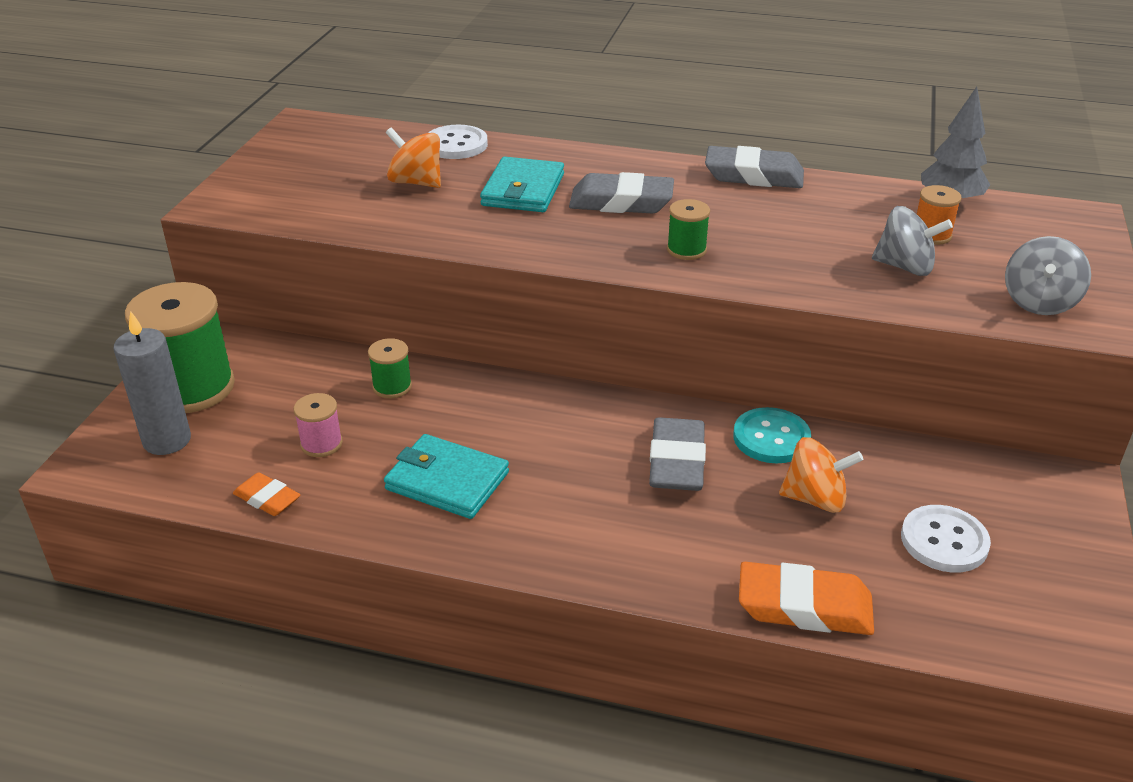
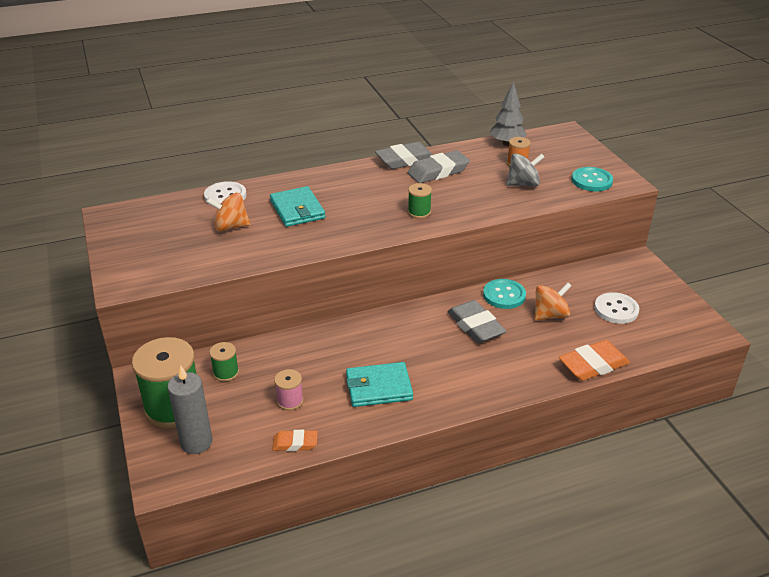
camera: 35 degrees left, 0 degrees up
green spool [368,338,412,398] -> green spool moved to [209,342,239,382]
grey eraser [569,172,674,214] -> grey eraser moved to [408,150,470,183]
grey spinning top [1005,236,1091,315] -> turquoise button [572,167,613,192]

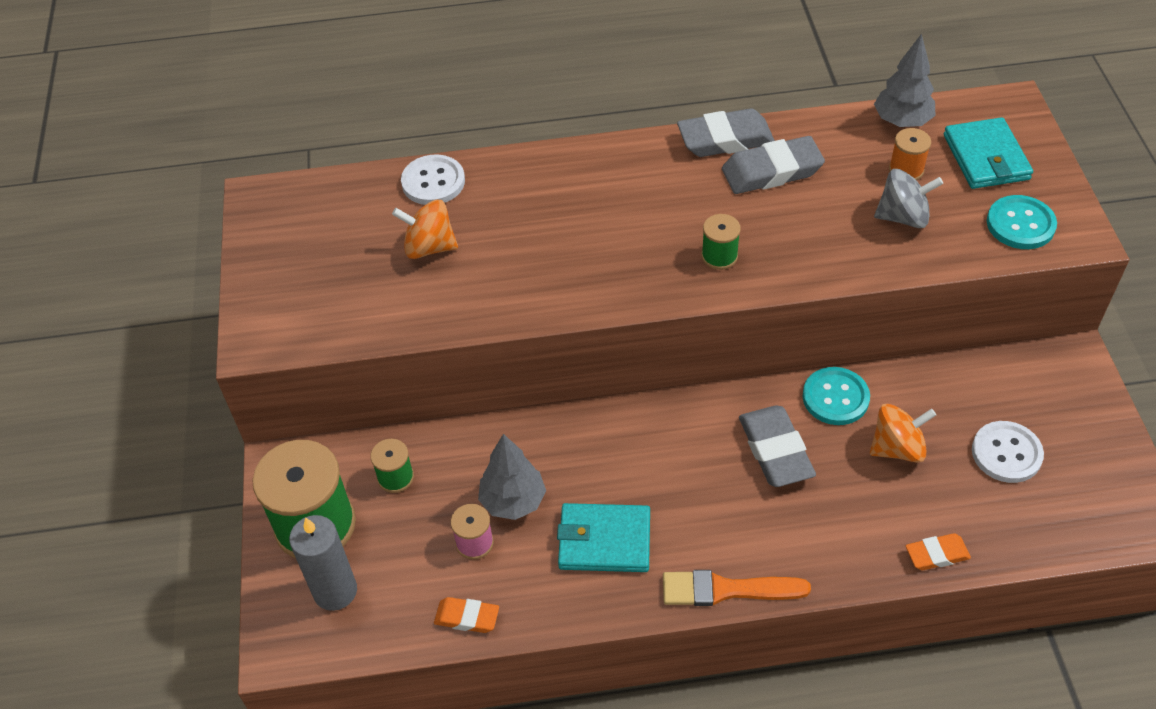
camera: 15 degrees right, 15 degrees up
turquoise wallet [270,186,325,227] -> turquoise wallet moved to [944,117,1033,189]
orange eraser [559,340,630,381] -> orange eraser [906,533,971,570], size x0.58
none -> grey tree [478,434,546,520]
none -> orange brush [663,570,811,606]

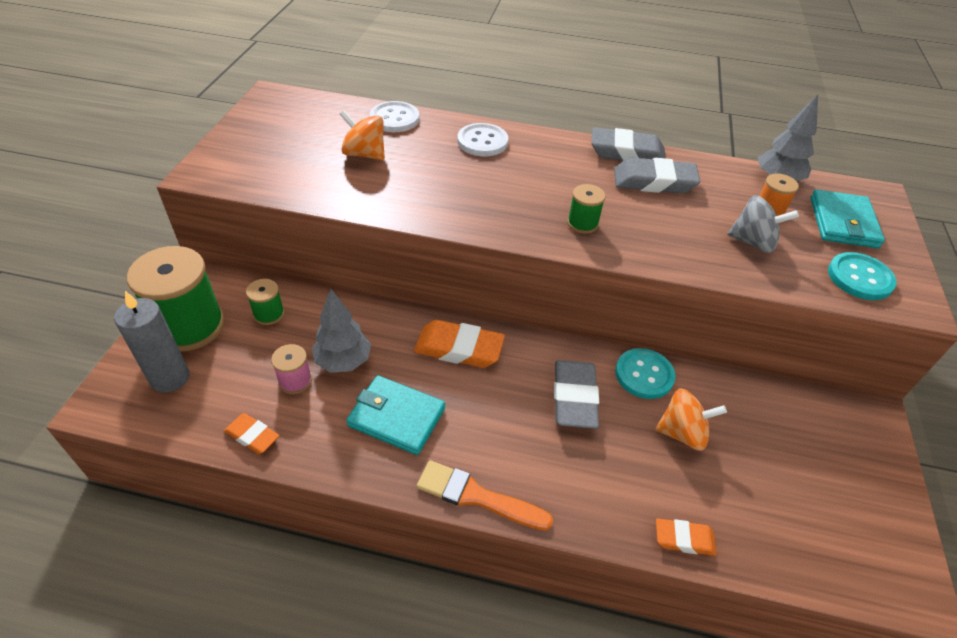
camera: 15 degrees right, 5 degrees down
white button [972,421,1044,483] -> white button moved to [457,123,508,156]
none -> orange eraser [414,320,505,368]

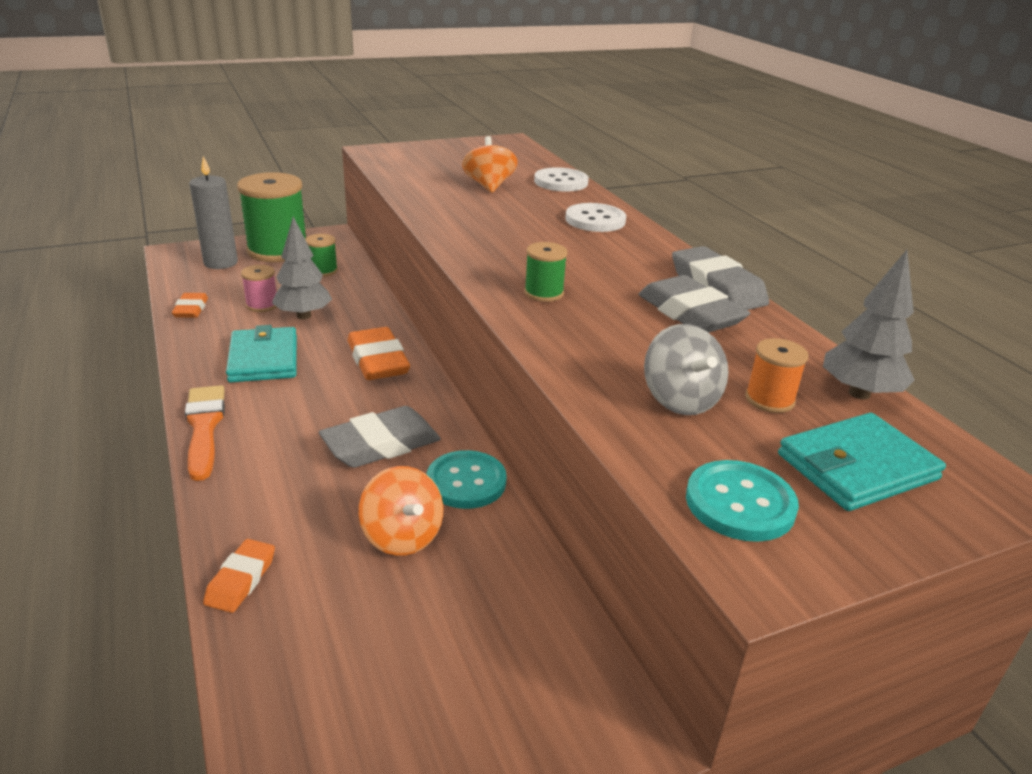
camera: 55 degrees right, 15 degrees down
orange eraser [656,518,717,556] -> orange eraser turned 45 degrees clockwise [203,539,275,613]

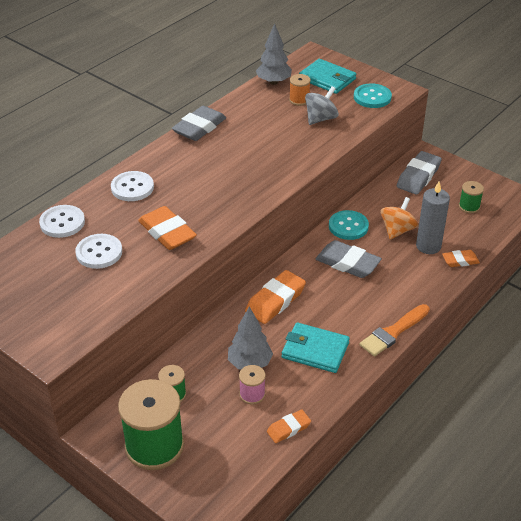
camera: 115 degrees left, 10 degrees up
grey candle [189,156,238,269] -> grey candle moved to [416,182,450,254]
turquoise wallet [226,325,297,383] -> turquoise wallet turned 60 degrees clockwise [282,322,350,373]
orange spinning top [462,136,518,193] -> white button [75,234,122,269]
green spool [524,242,567,302] -> green spool moved to [459,181,484,213]
grey eraser [639,275,750,333] -> grey eraser moved to [397,151,442,195]
none -> orange eraser [138,206,197,250]

